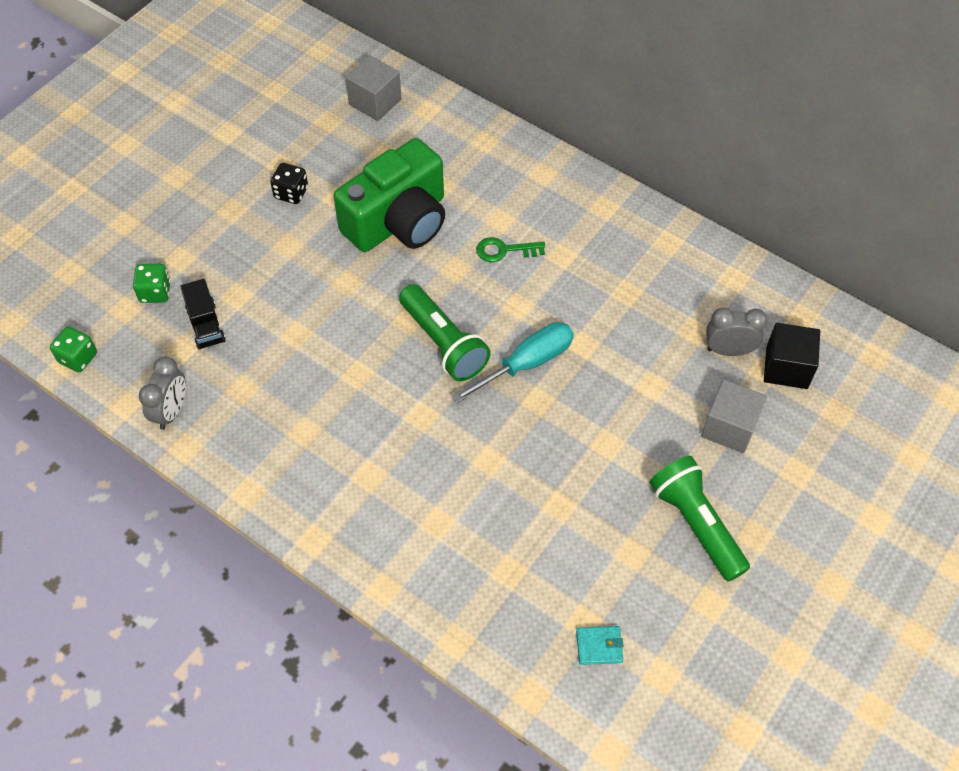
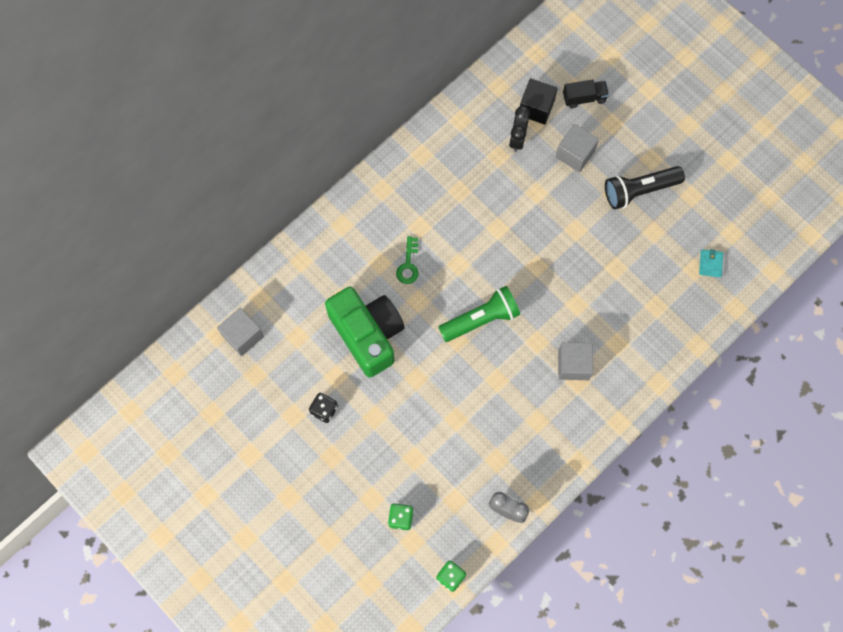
camera: 80 degrees left, 15 degrees up
black truck [180,279,226,349] -> black truck moved to [563,79,609,108]
turquoise screwdriver [451,322,574,404] -> none
green flashlight [649,456,750,582] -> black flashlight [605,166,685,209]
grey clock [706,308,768,356] -> black clock [509,106,530,152]
none -> grey cube [558,342,593,380]

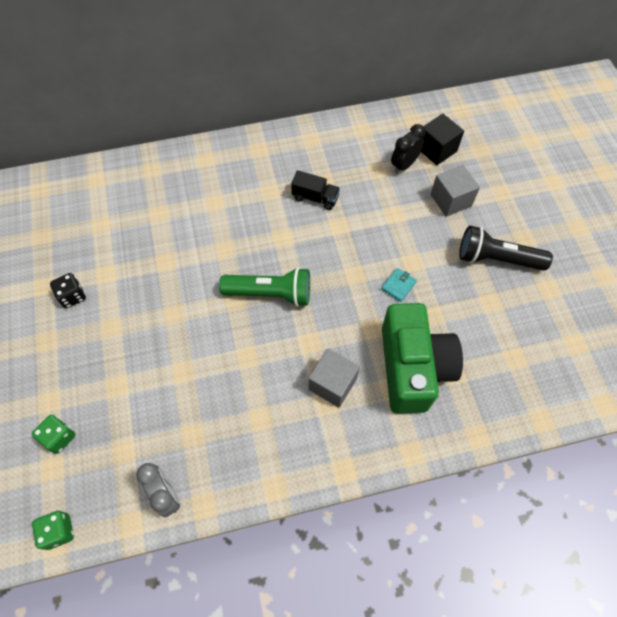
camera: 30 degrees right, 10 degrees down
grey cube [217,307,264,357] -> none
green camera [325,287,405,377] -> green camera moved to [382,303,463,414]
green key [396,236,419,284] -> none
black truck [563,79,609,108] -> black truck moved to [291,170,340,210]
turquoise wallet [699,249,723,277] -> turquoise wallet moved to [381,268,417,302]

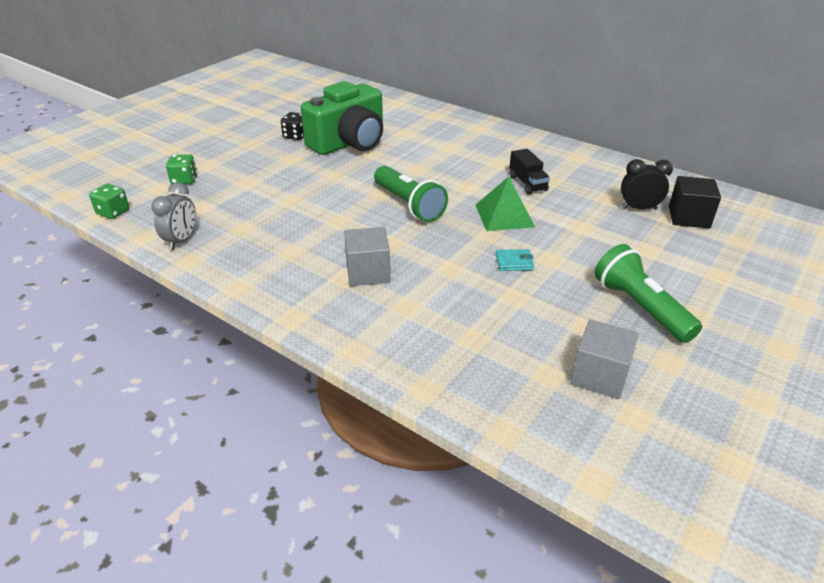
camera: 50 degrees right, 25 degrees down
green camera [382,303,463,414] -> green camera moved to [301,81,383,155]
grey cube [431,165,480,217] -> grey cube moved to [570,319,639,399]
black flashlight [459,226,553,271] -> green flashlight [594,244,702,343]
none -> green pyramid [476,176,535,231]

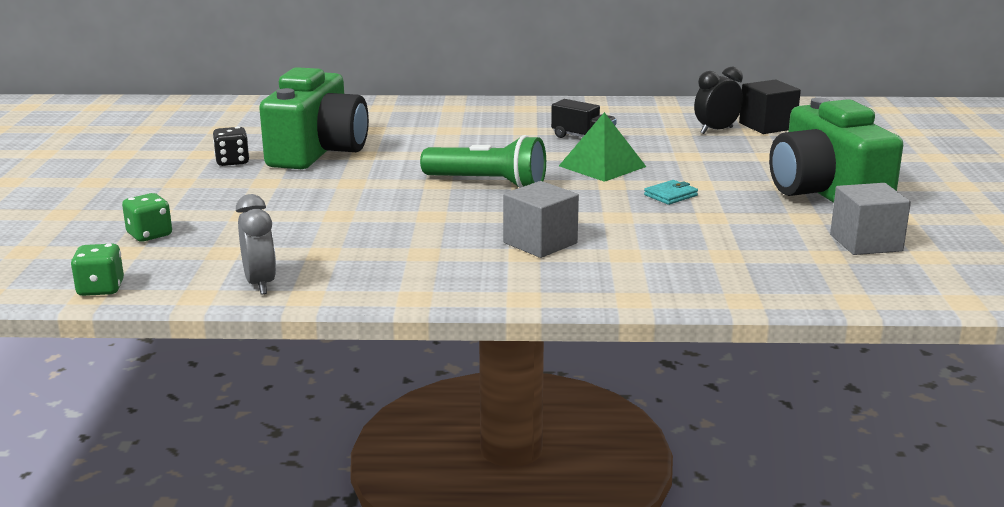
camera: 35 degrees left, 15 degrees down
green flashlight [594,244,702,343] -> green camera [769,98,903,203]

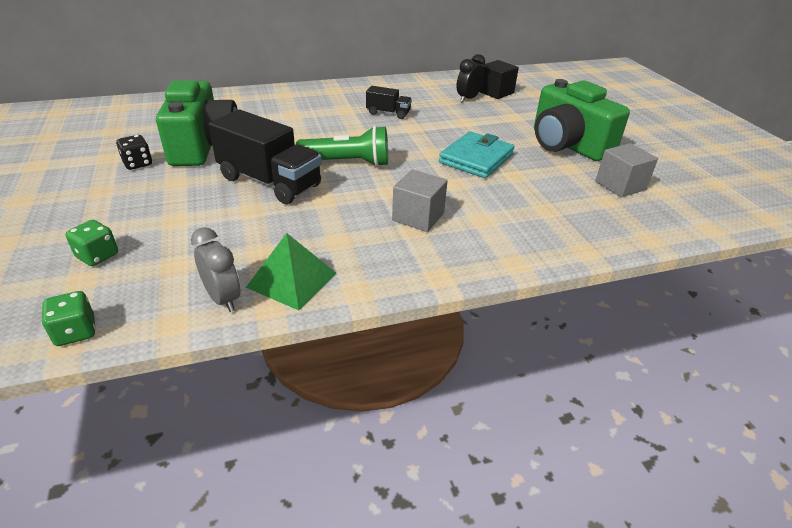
camera: 20 degrees left, 15 degrees up
green pyramid [559,112,646,182] -> green pyramid moved to [246,233,336,310]
turquoise wallet [644,180,698,205] -> turquoise wallet [439,131,515,178], size x2.18
none -> black truck [208,110,322,204]

